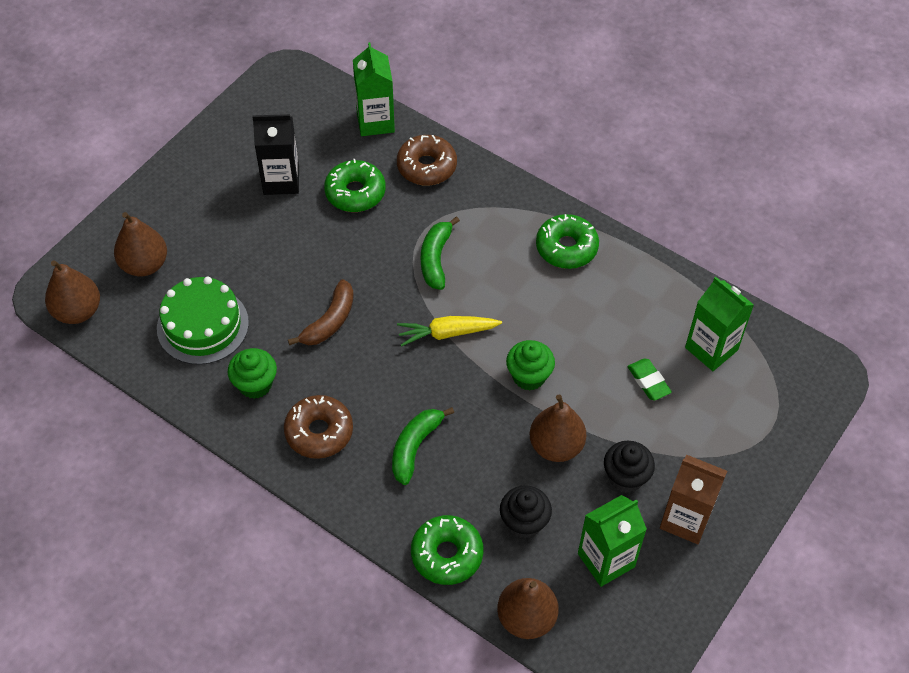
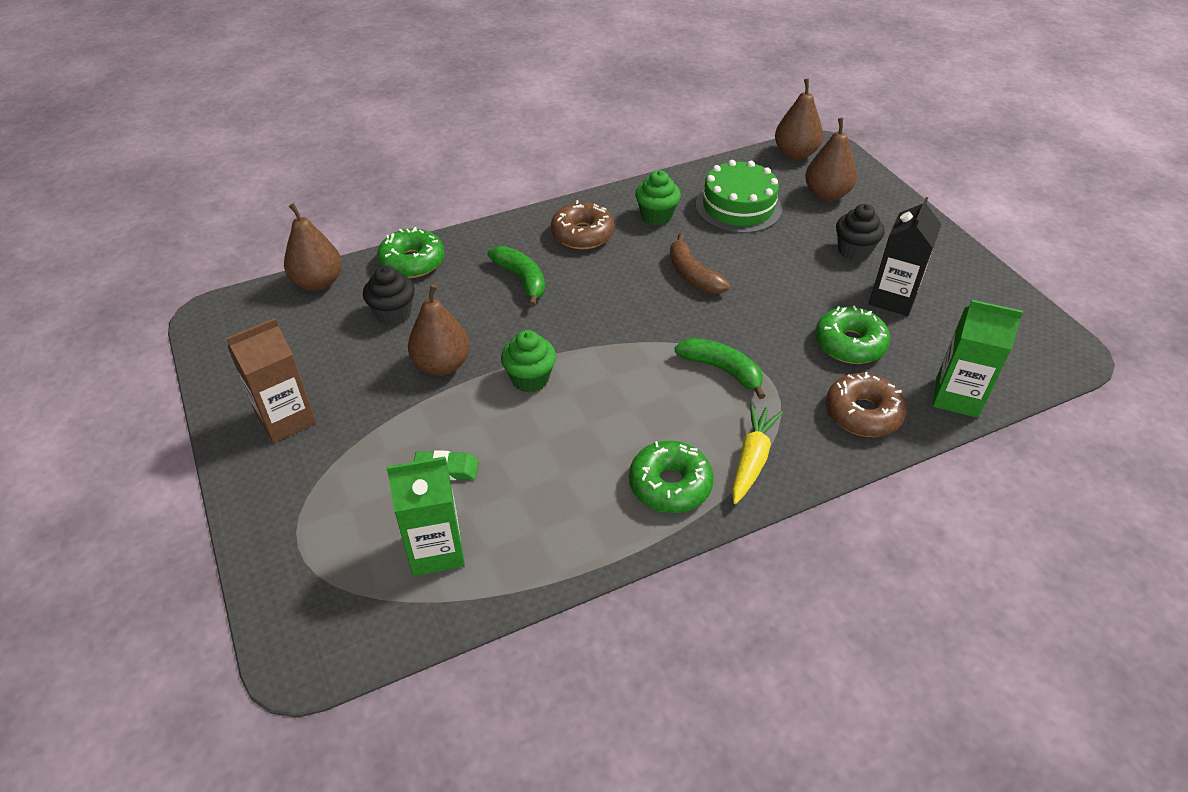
camera: 120 degrees right, 10 degrees down
yellow carrot [397,316,502,347] -> yellow carrot moved to [732,404,783,504]
green carton [578,495,647,587] -> none
black cupcake [604,441,655,493] -> black cupcake moved to [836,204,885,261]

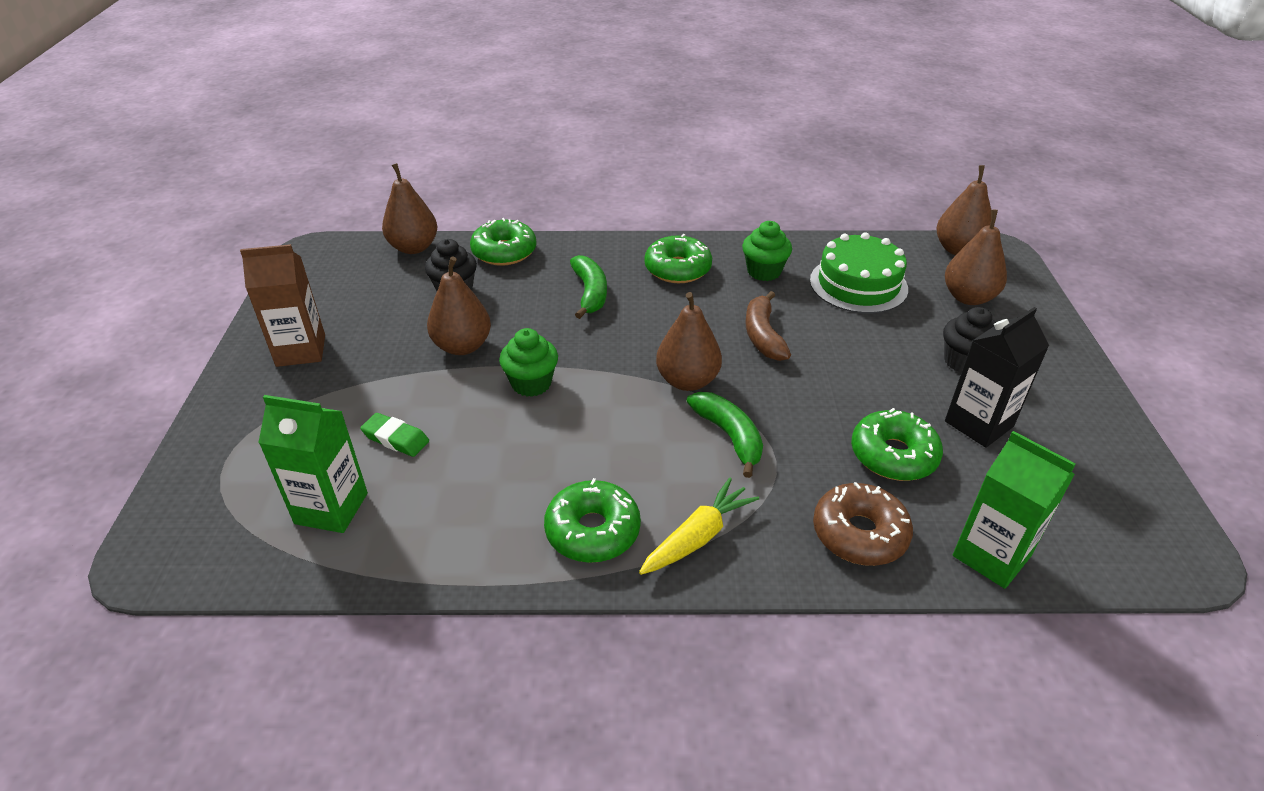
camera: 25 degrees right, 5 degrees down
brown donut [551,200,615,249] -> green donut [644,234,712,283]
none -> brown pear [656,292,722,391]

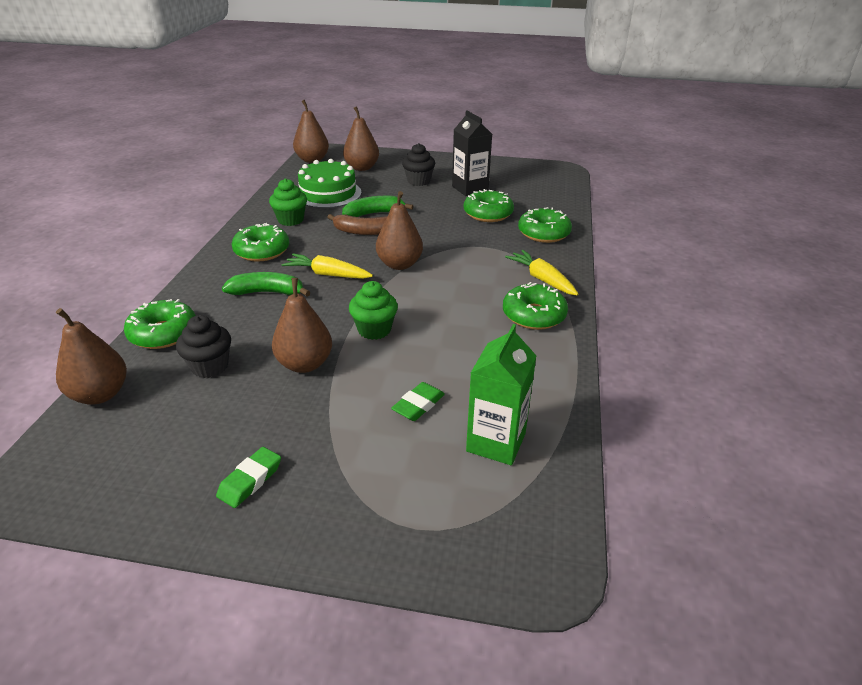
camera: 80 degrees left, 5 degrees down
brown carton [240,244,325,367] -> green eraser [216,447,281,508]
green banana [687,392,763,478] -> green banana moved to [342,196,413,217]
brown donut [813,482,913,566] -> green donut [518,207,572,243]
green carton [953,431,1076,589] -> none
none -> yellow carrot [282,253,373,279]

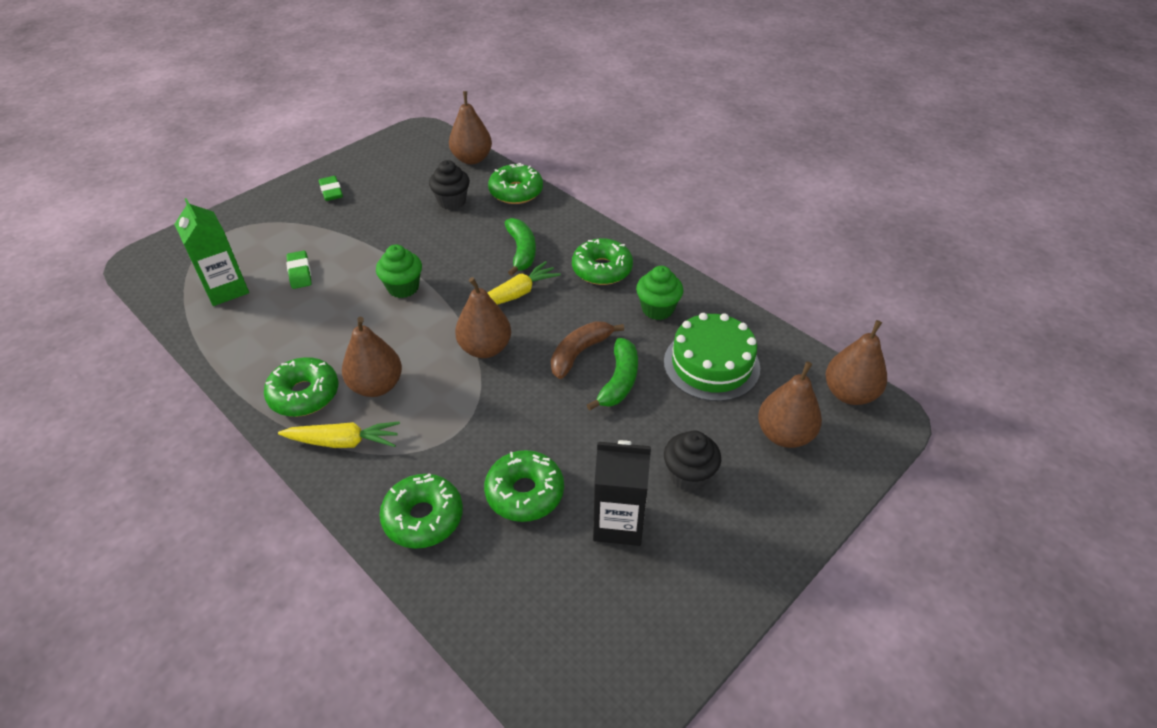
camera: 125 degrees right, 10 degrees up
green banana [222,272,311,297] -> green banana turned 45 degrees counterclockwise [505,218,536,276]
brown pear [272,278,332,373] -> brown pear moved to [342,317,402,397]

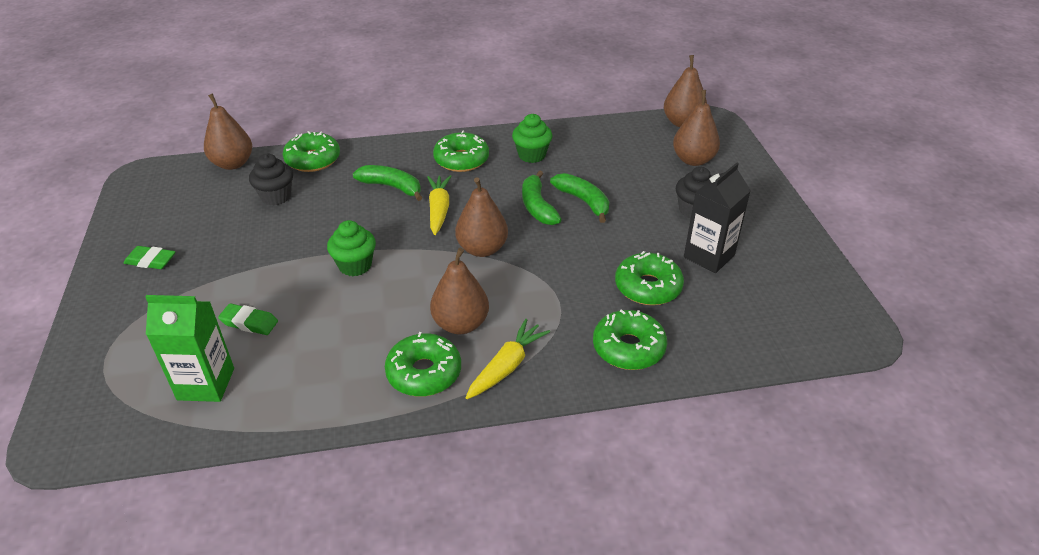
camera: 55 degrees left, 5 degrees down
brown banana [551,321,624,379] -> green banana [522,170,562,225]
green cake [664,313,760,401] -> none

